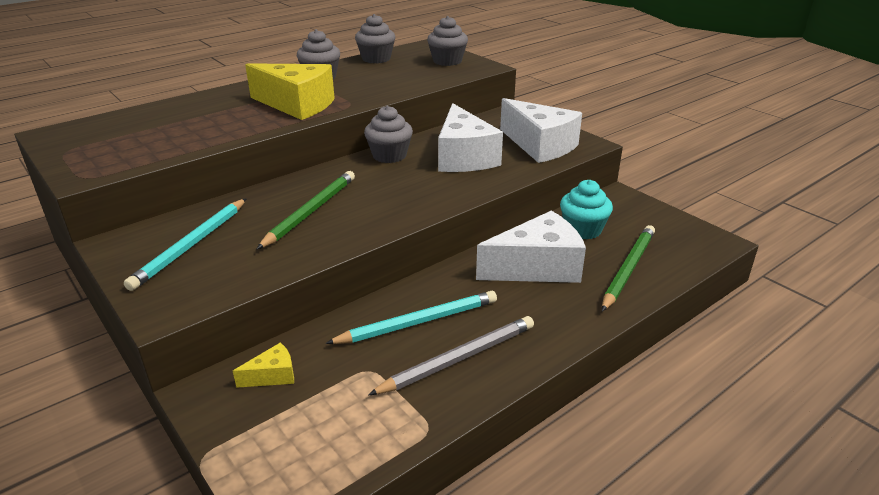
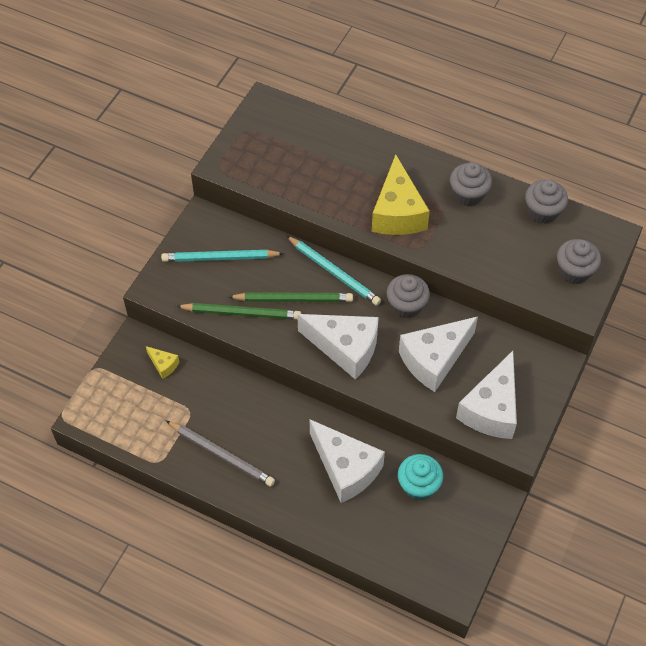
camera: 65 degrees right, 25 degrees up
turquoise pencil [325,291,497,344] -> turquoise pencil moved to [287,236,381,306]
green pencil [602,225,655,311] -> green pencil moved to [176,303,301,320]
none -> white cheese [297,314,379,380]

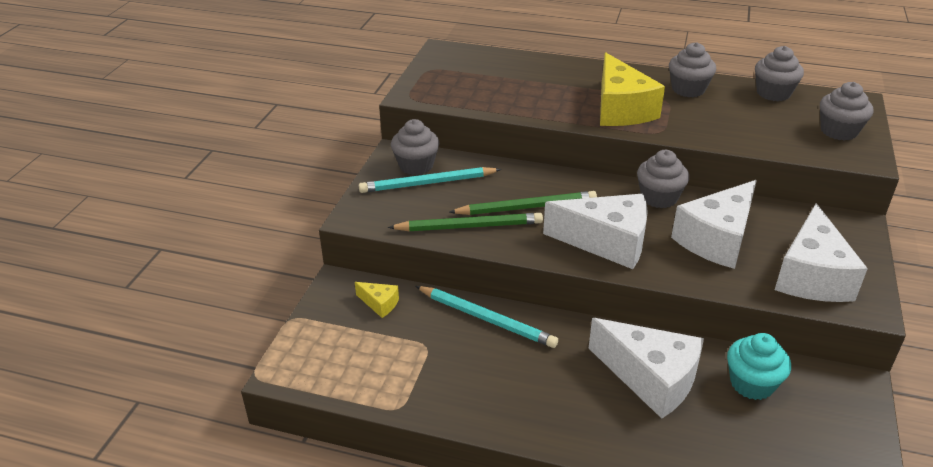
camera: 10 degrees left, 20 degrees down
grey pencil [166,421,275,487] -> none
turquoise pencil [287,236,381,306] -> turquoise pencil moved to [416,286,558,348]
none -> grey cupcake [391,119,439,175]

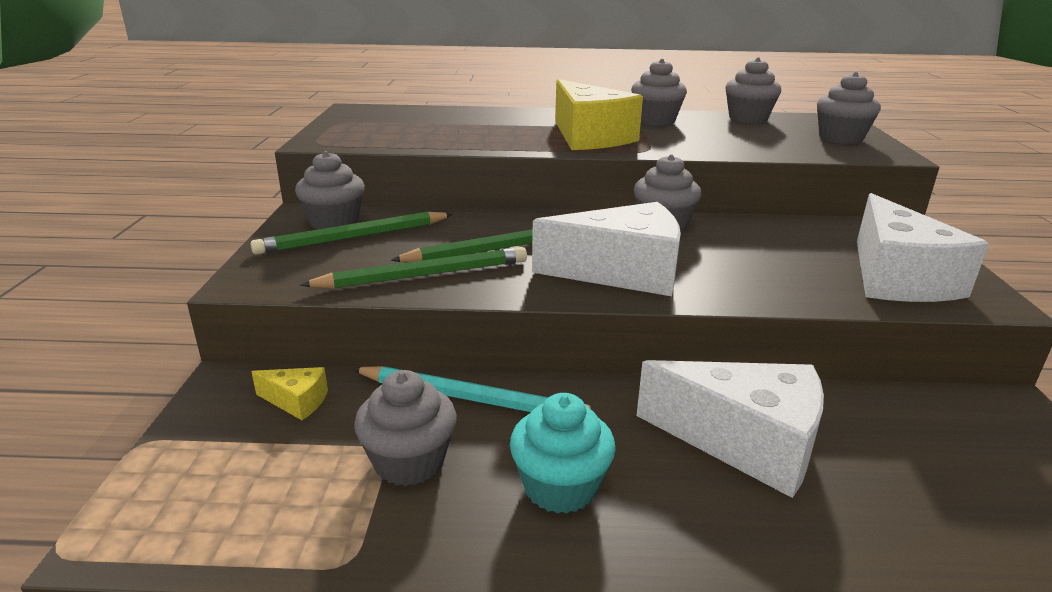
camera: 15 degrees left, 10 degrees down
turquoise pencil [359,167,501,193] -> green pencil [250,212,453,255]
white cheese [671,180,757,269] -> none
turquoise cupcake [727,333,791,400] -> turquoise cupcake moved to [510,393,616,514]
none -> grey cupcake [354,370,457,486]

